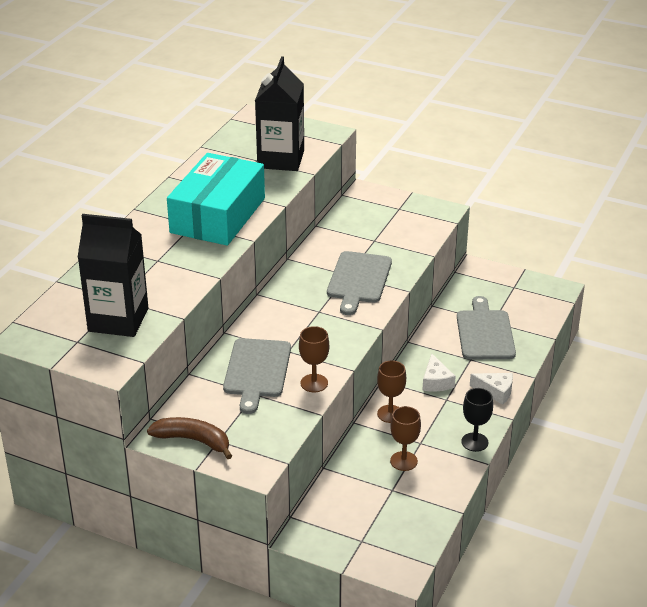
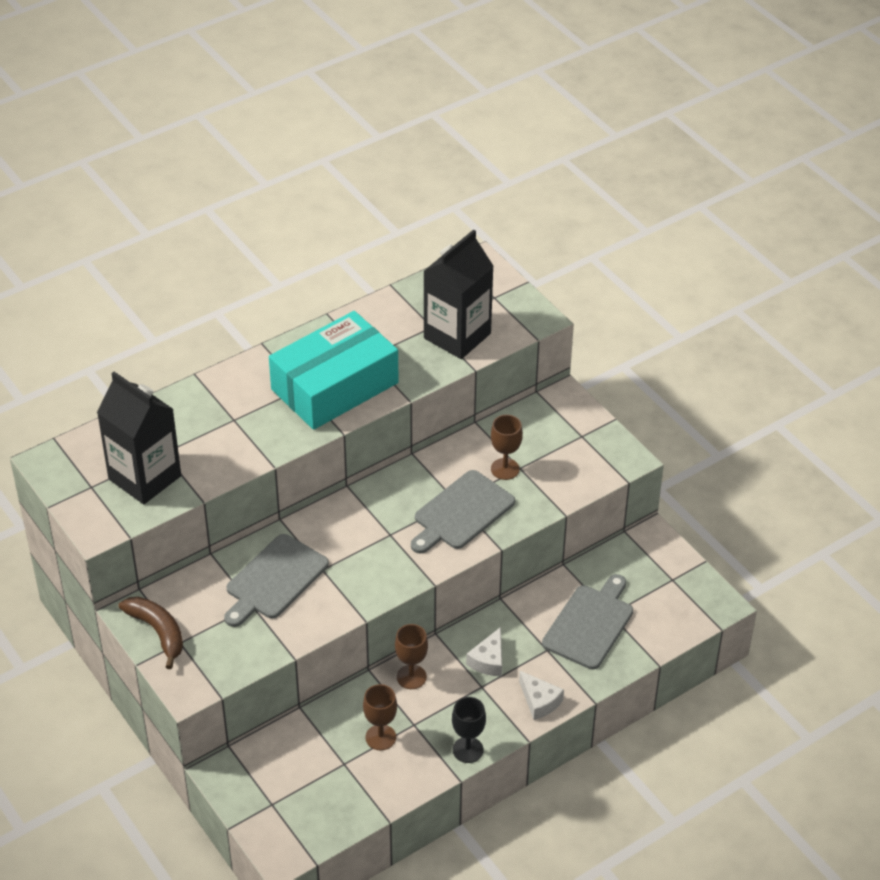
camera: 30 degrees right, 10 degrees up
brown goblet [299,326,329,392] -> brown goblet moved to [491,415,523,480]

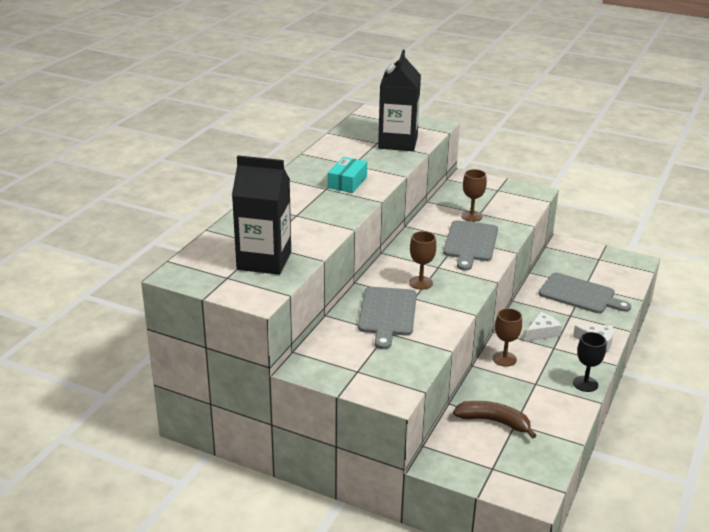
camera: 30 degrees left, 15 degrees down
brown banana [118,597,183,669] -> brown banana moved to [453,401,537,439]
turquoise box [269,311,399,430] -> turquoise box [328,157,367,193], size x0.48
brown goblet [363,684,397,750] -> brown goblet moved to [409,231,436,290]
white cheese [466,627,502,676] -> white cheese turned 120 degrees counterclockwise [525,312,562,342]
grey cutting board [542,574,633,669] -> grey cutting board turned 120 degrees clockwise [539,273,631,313]

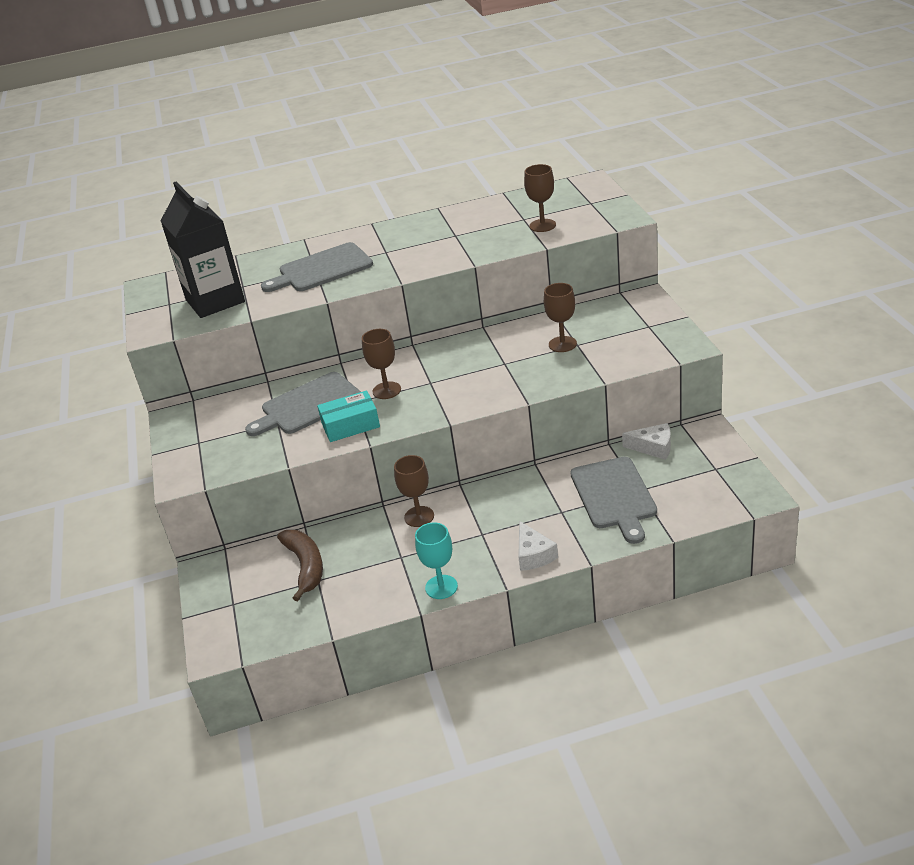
camera: 55 degrees right, 5 degrees up
turquoise box [328,157,367,193] -> turquoise box moved to [317,390,380,442]
black carton [378,50,421,151] -> brown goblet [524,164,556,232]
grey cutting board [443,220,498,271] -> grey cutting board moved to [261,242,373,292]
white cheese [525,312,562,342] -> white cheese moved to [622,423,671,460]
black goblet [573,332,606,392] -> turquoise goblet [415,522,458,599]

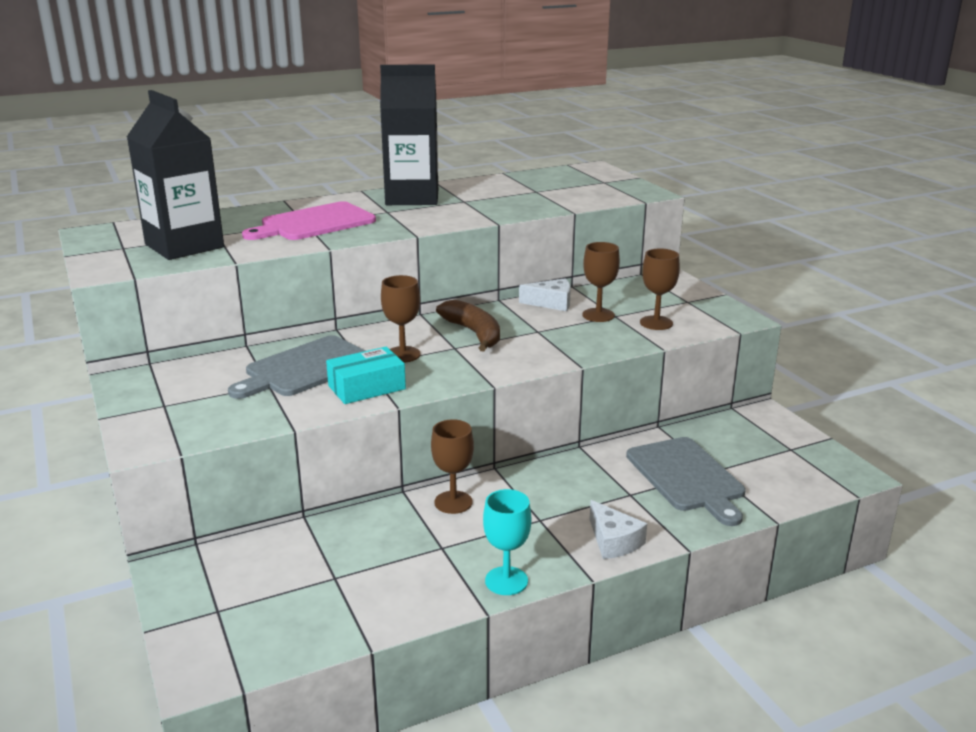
camera: 15 degrees left, 10 degrees down
grey cutting board [261,242,373,292] -> pink cutting board [242,201,376,240]
brown banana [277,530,323,601] -> brown banana moved to [436,300,500,352]
brown goblet [524,164,556,232] -> brown goblet moved to [640,249,680,330]
white cheese [622,423,671,460] -> white cheese moved to [519,278,571,311]
none -> black carton [380,64,438,205]

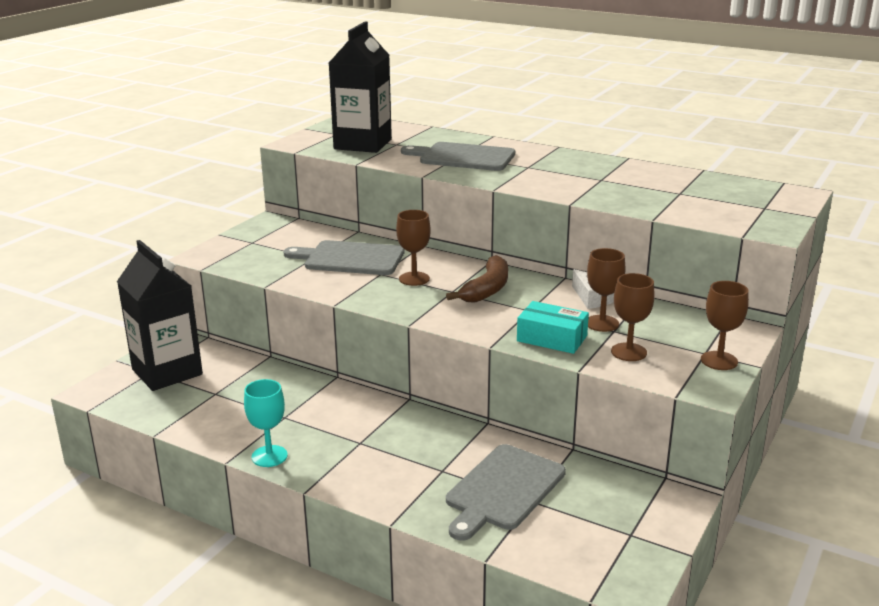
camera: 55 degrees right, 0 degrees up
pink cutting board [242,201,376,240] -> grey cutting board [401,142,515,171]
turquoise box [326,347,406,404] -> turquoise box moved to [517,301,589,354]
black carton [380,64,438,205] -> black carton moved to [117,240,203,391]
brown goblet [431,419,474,514] -> brown goblet moved to [701,281,749,370]
white cheese [590,500,647,559] -> none

